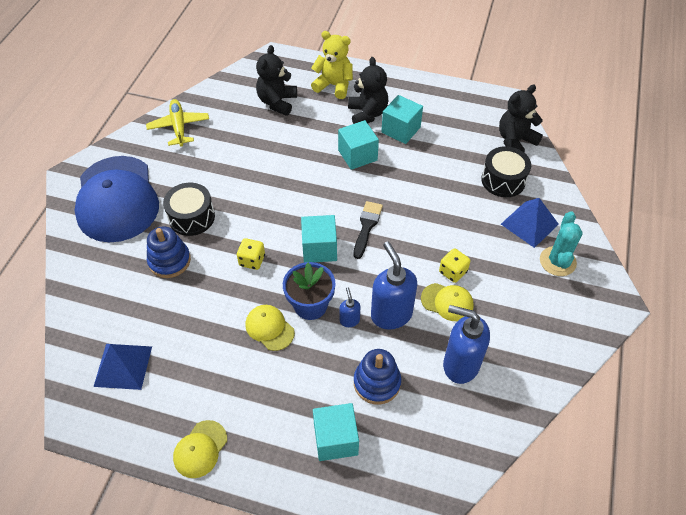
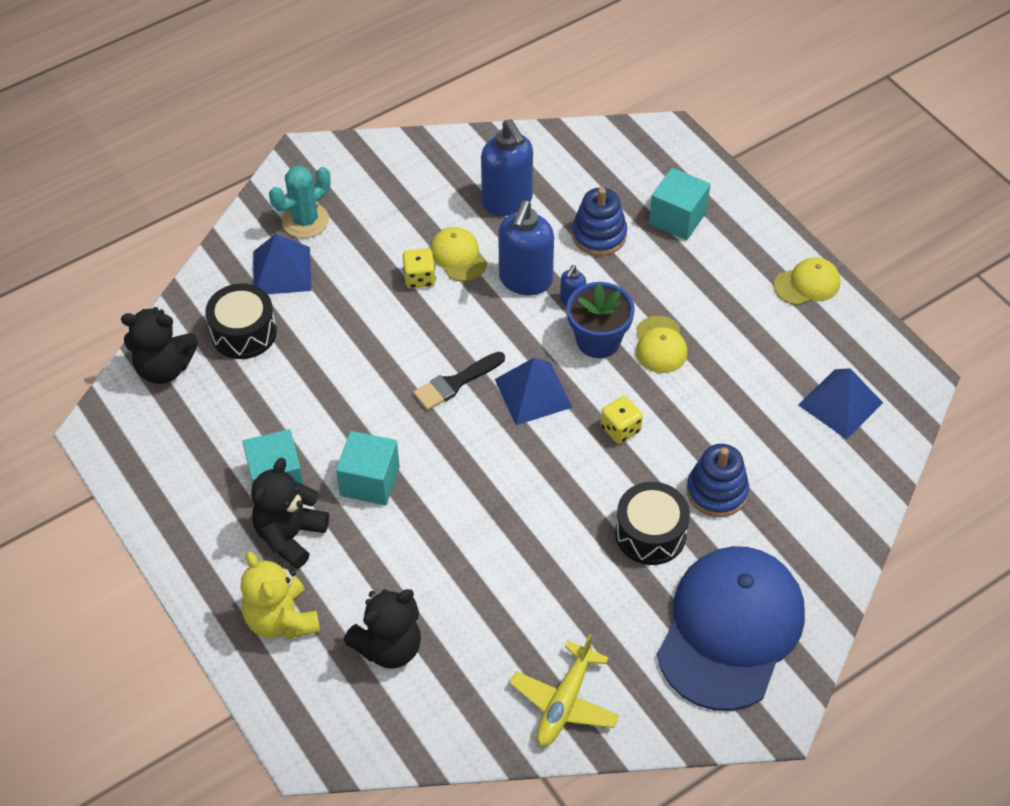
camera: 140 degrees left, 0 degrees up
turquoise cube [301,215,337,262] -> blue pyramid [495,358,573,425]

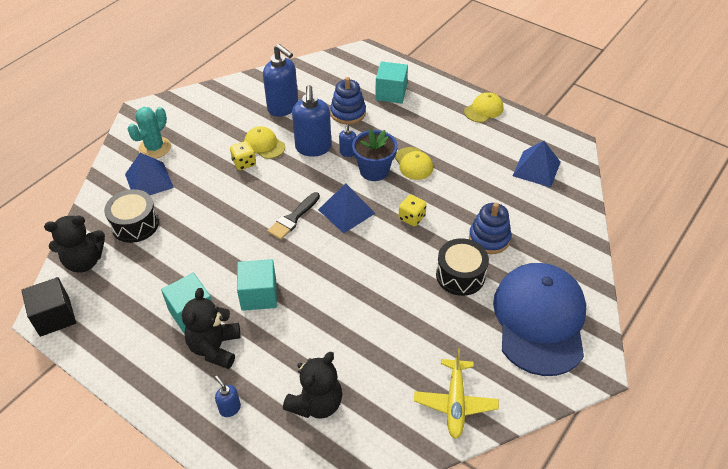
camera: 20 degrees left, 5 degrees down
yellow teddy bear [241,552,320,639] -> blue soap dispenser [215,376,241,417]
none -> black cube [21,277,76,337]

